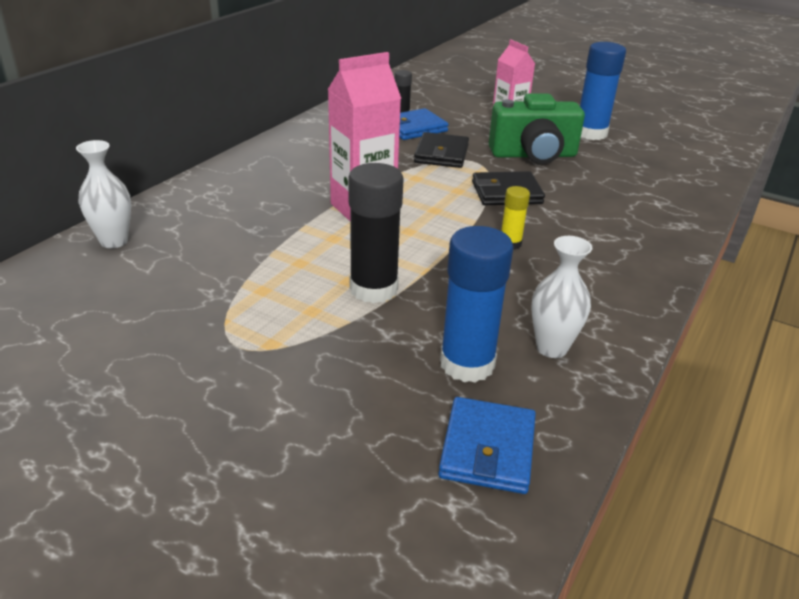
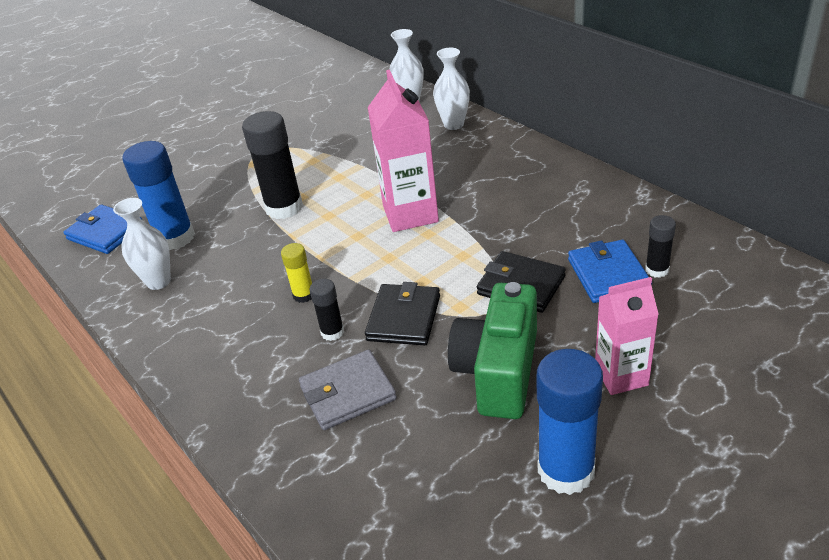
camera: 115 degrees right, 5 degrees up
none -> grey wallet [299,349,397,430]
none -> black glue stick [310,279,344,341]
none -> white vase [433,48,470,130]

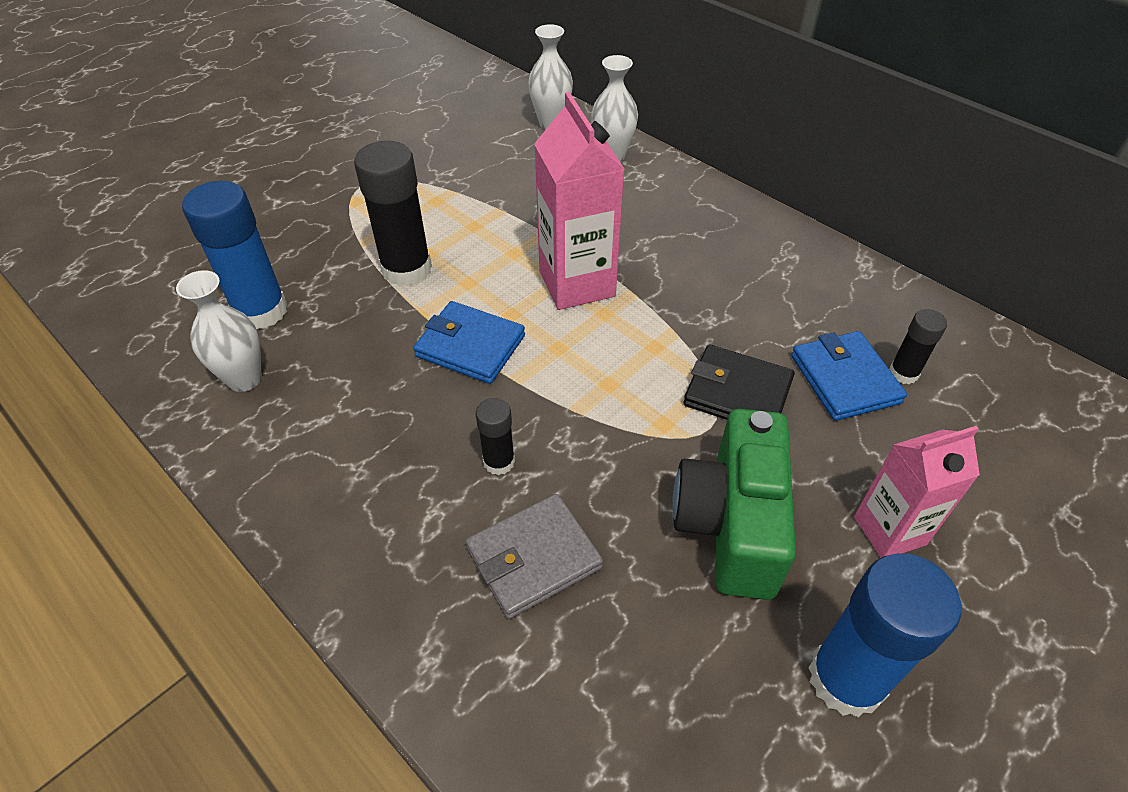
camera: 10 degrees left, 10 degrees up
blue wallet [64,204,142,254] -> blue wallet moved to [413,301,525,384]
yellow glue stick [281,243,312,303] -> none
black wallet [365,282,440,345] -> none

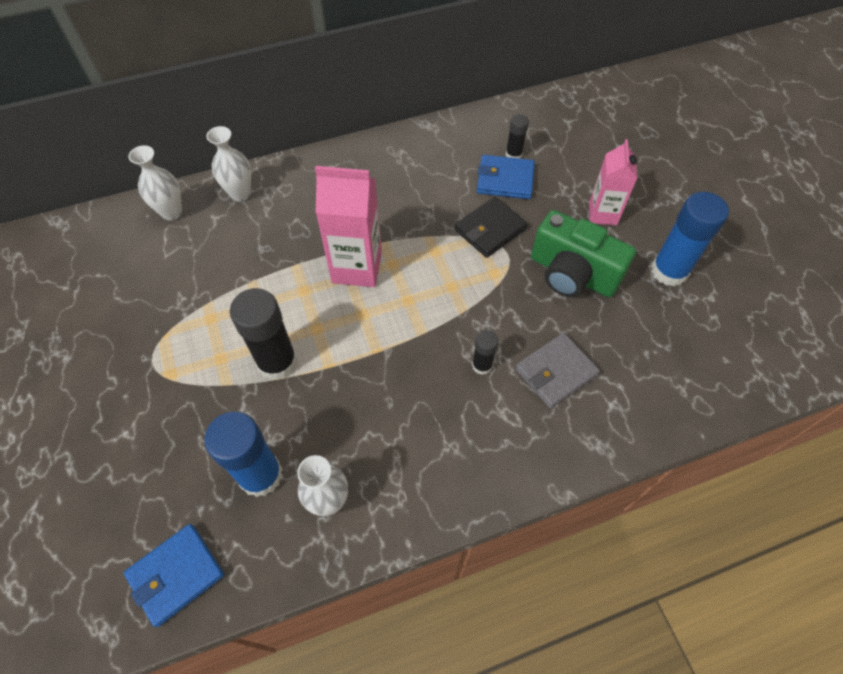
camera: 65 degrees left, 10 degrees up
blue wallet [413,301,525,384] -> blue wallet moved to [124,524,224,627]
grey wallet [466,494,603,619] -> grey wallet turned 60 degrees clockwise [515,333,600,409]

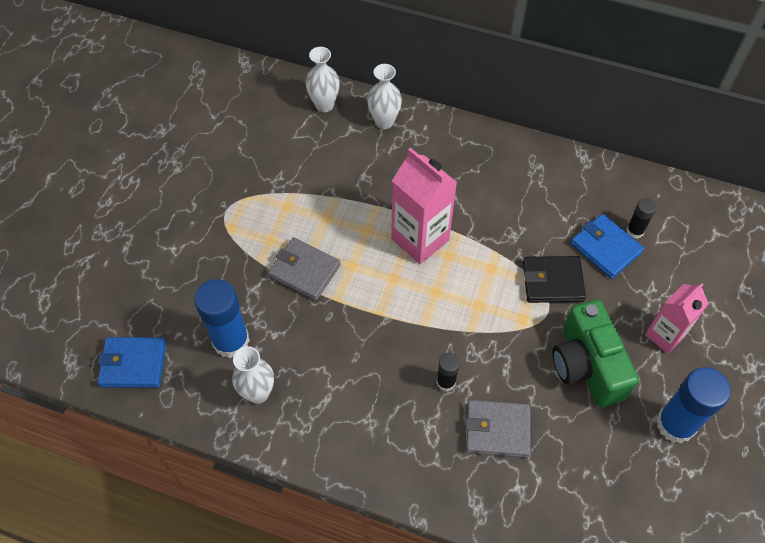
camera: 40 degrees right, 0 degrees up
black glue stick [230,288,297,380] -> grey wallet [268,238,341,300]

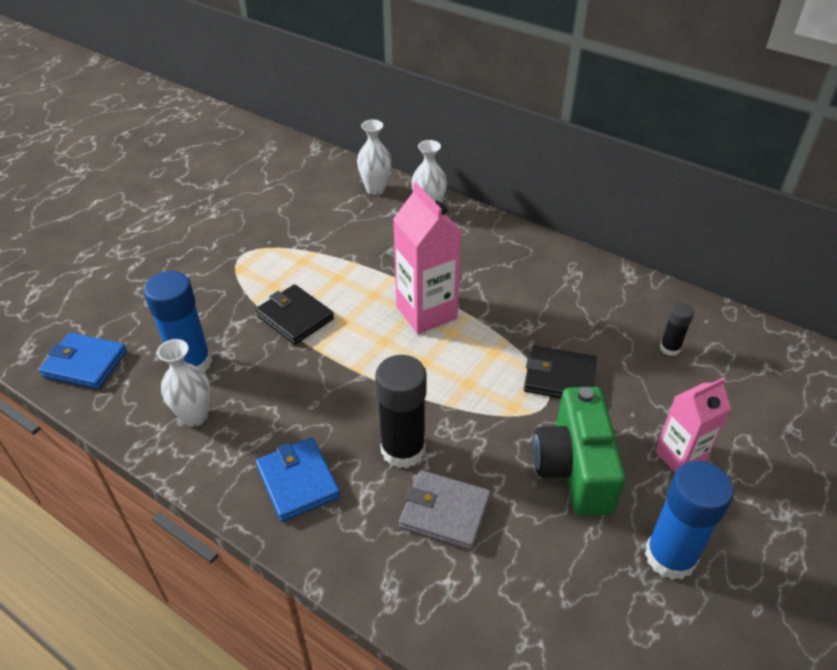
camera: 15 degrees right, 15 degrees down
grey wallet [268,238,341,300] -> black wallet [255,284,334,345]
black glue stick [436,353,460,391] -> black glue stick [375,355,427,468], size x1.94
blue wallet [571,214,644,279] -> blue wallet moved to [256,438,341,522]

